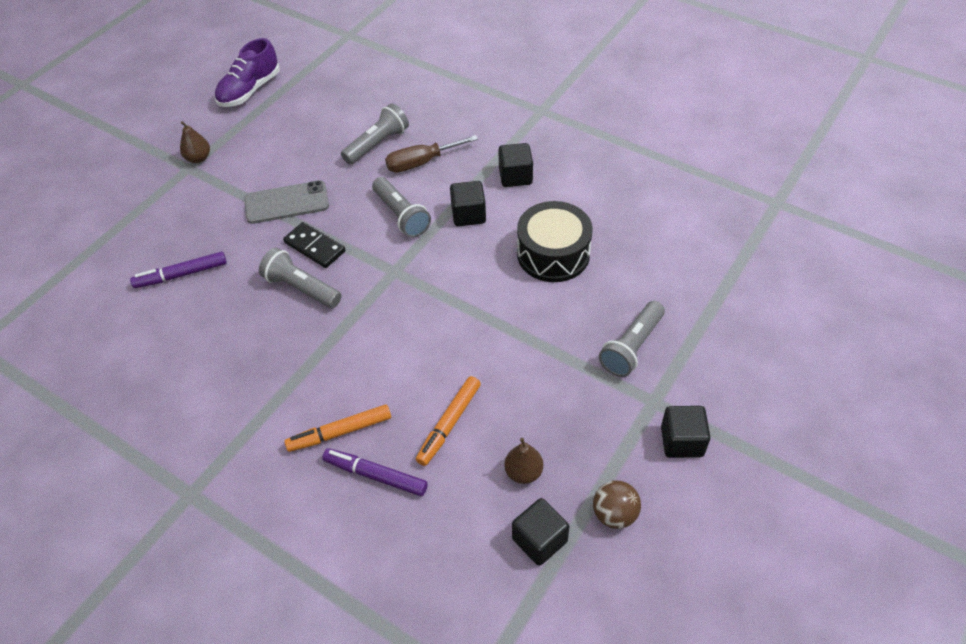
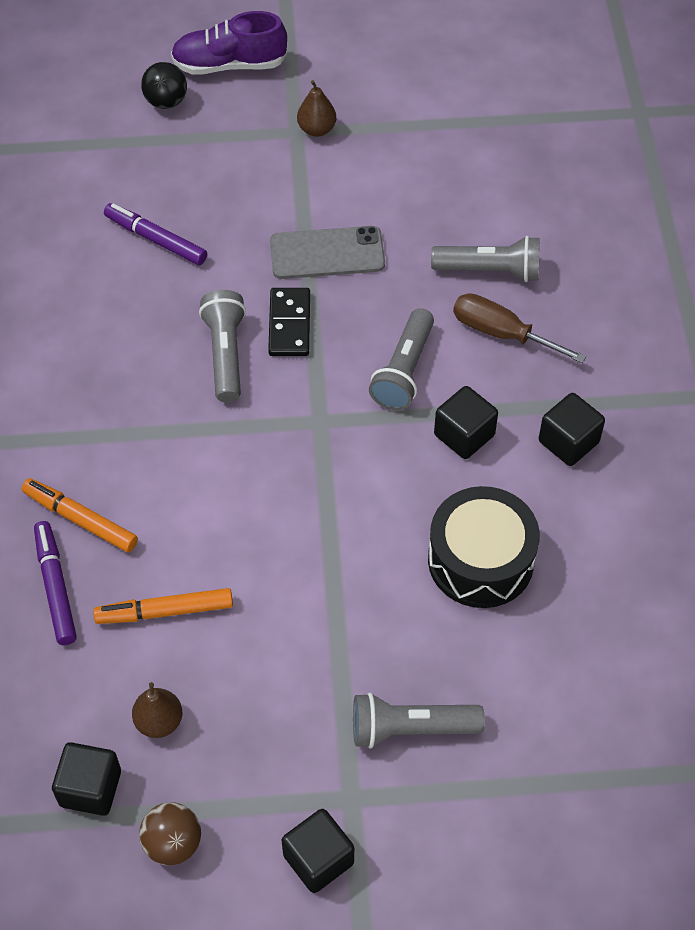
camera: 50 degrees right, 5 degrees up
purple shoe [215,38,280,107] -> purple shoe moved to [171,11,287,75]
grey phone [244,180,329,224] -> grey phone turned 45 degrees counterclockwise [270,226,385,279]
none -> black ball [141,62,187,109]

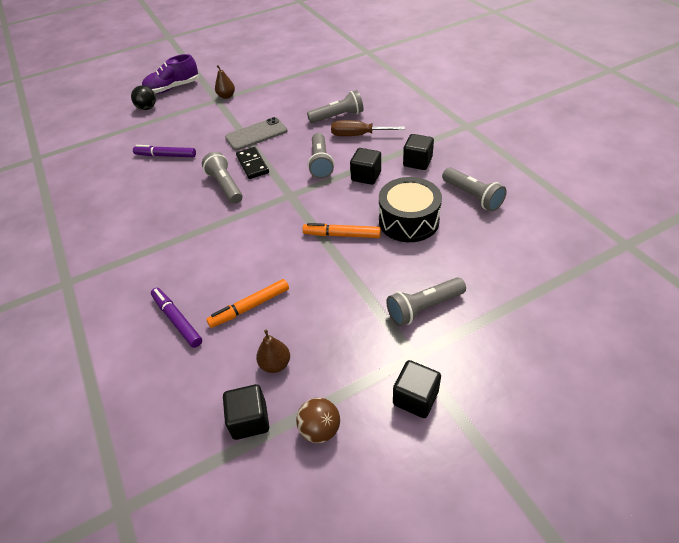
camera: 20 degrees left, 10 degrees down
orange marker [22,478,138,552] -> orange marker moved to [302,223,381,238]
none -> grey flashlight [442,168,507,211]

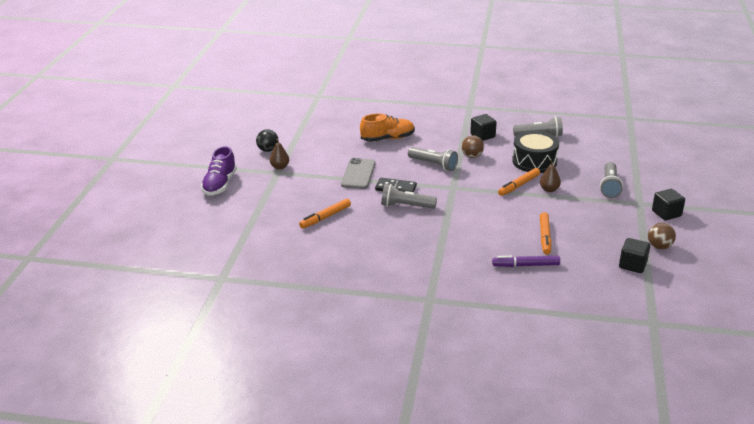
camera: 55 degrees left, 15 degrees down
black ball [131,85,156,110] -> black ball moved to [256,129,279,152]
purple marker [133,145,196,157] -> orange marker [299,198,351,229]
brown pear [256,330,290,373] -> brown pear moved to [540,159,561,192]
grey flashlight [307,90,364,123] -> orange shoe [360,114,415,142]
brown screwdriver [331,120,405,136] -> none
black cube [350,148,381,185] -> brown ball [461,135,484,158]

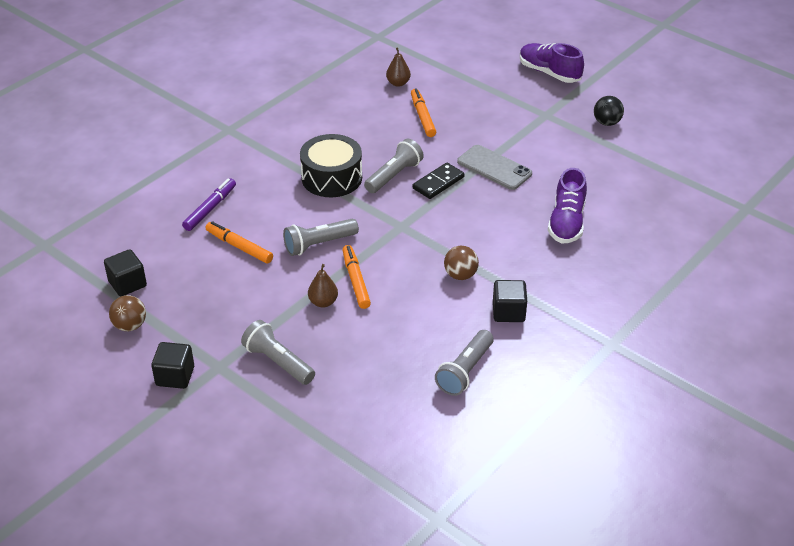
camera: 120 degrees right, 10 degrees up
brown pear [270,139,289,170] -> brown pear moved to [386,47,411,87]
orange shoe [360,114,415,142] -> purple shoe [548,168,587,244]
grey flashlight [408,147,458,171] -> grey flashlight moved to [283,219,359,256]
black drum [512,131,559,173] -> black drum moved to [300,134,362,197]

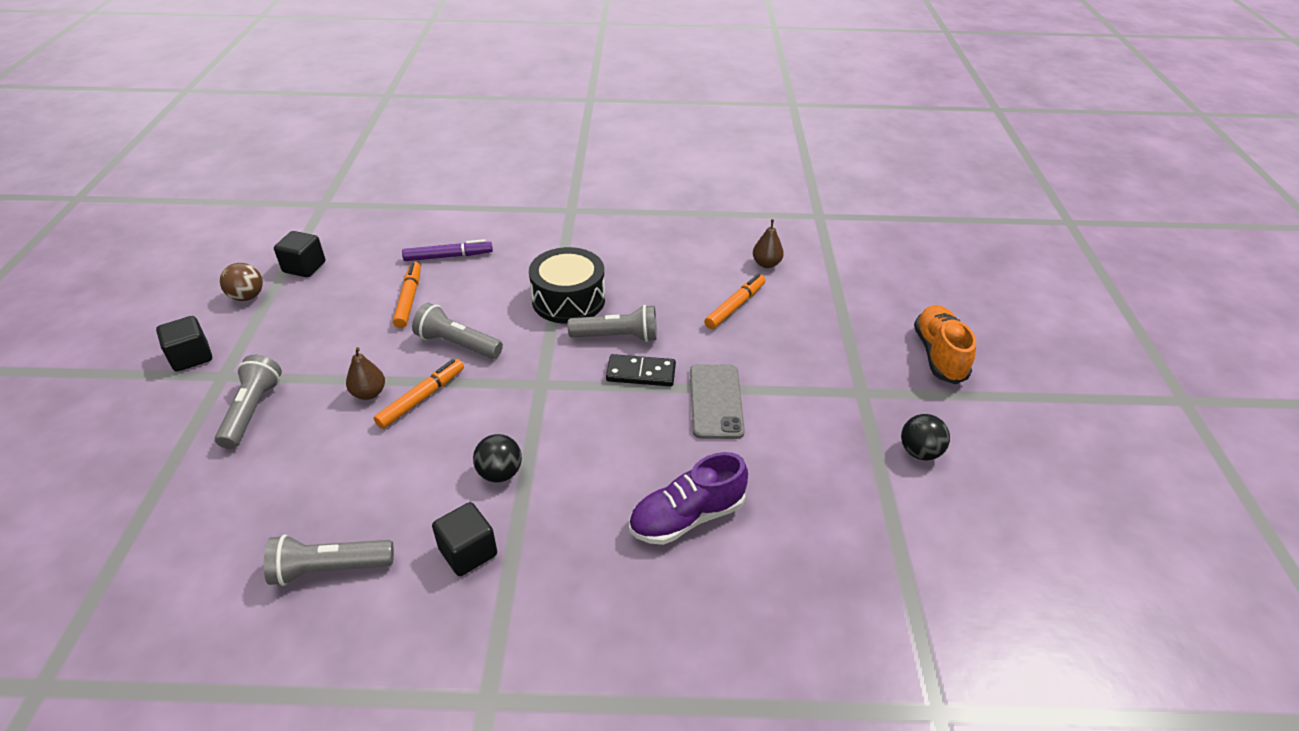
camera: 50 degrees right, 0 degrees up
brown ball [444,246,479,280] -> black ball [473,434,522,483]
purple shoe [520,43,584,83] -> orange shoe [914,305,976,384]

